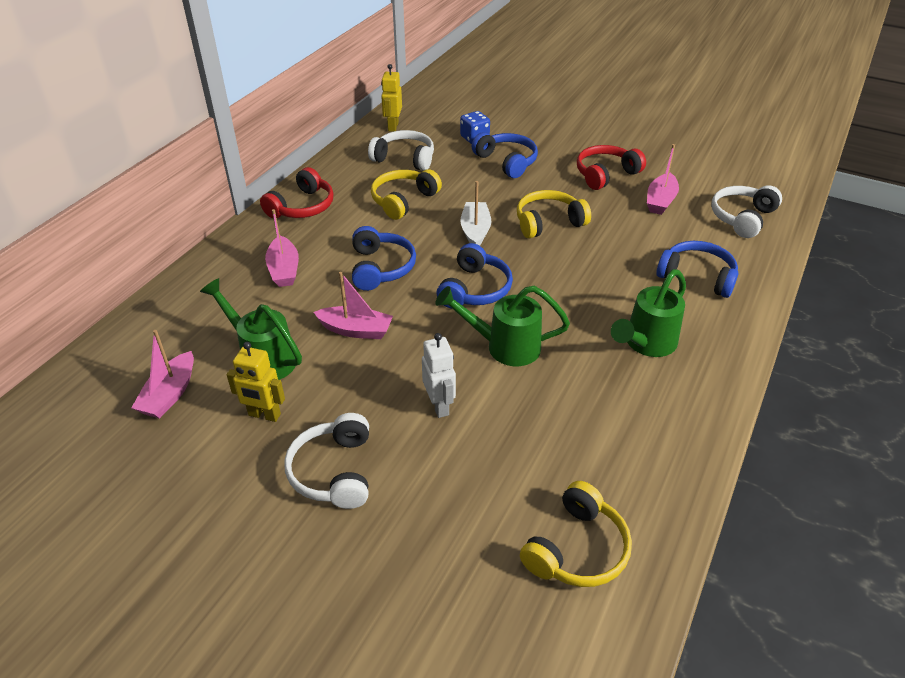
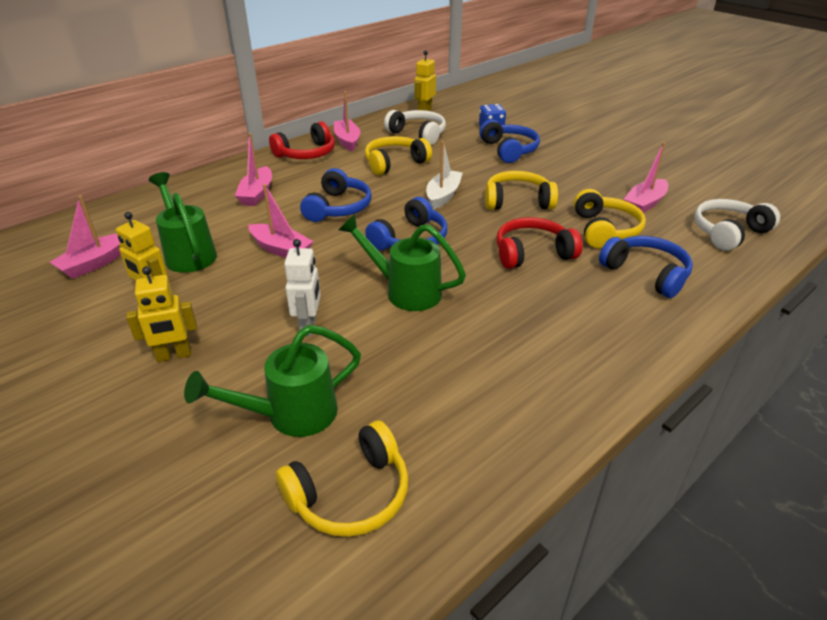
camera: 20 degrees right, 5 degrees down
white headphones [284,413,369,509] -> yellow robot [126,266,197,362]
red headphones [577,145,646,190] -> red headphones moved to [497,217,582,269]
green watering can [611,269,686,357] -> green watering can moved to [184,325,361,437]
none -> pink boat [334,91,360,151]
none -> yellow headphones [574,189,646,248]

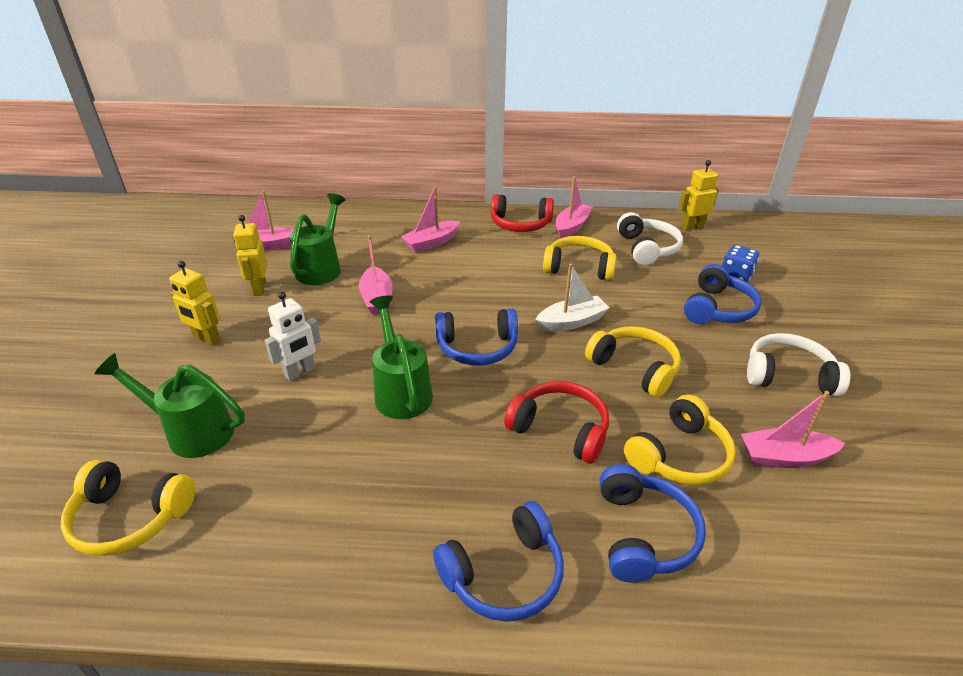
camera: 45 degrees right, 0 degrees up
blue headphones [300,168,372,222] -> blue headphones moved to [433,501,564,622]
white headphones [694,199,780,251] -> white headphones moved to [747,333,850,397]

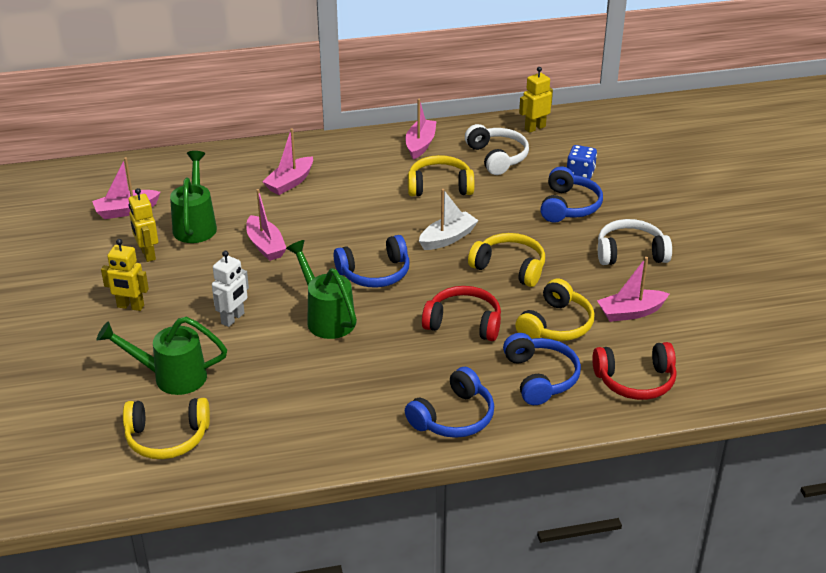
camera: 15 degrees left, 0 degrees up
red headphones [491,194,554,232] -> red headphones moved to [592,342,677,400]

